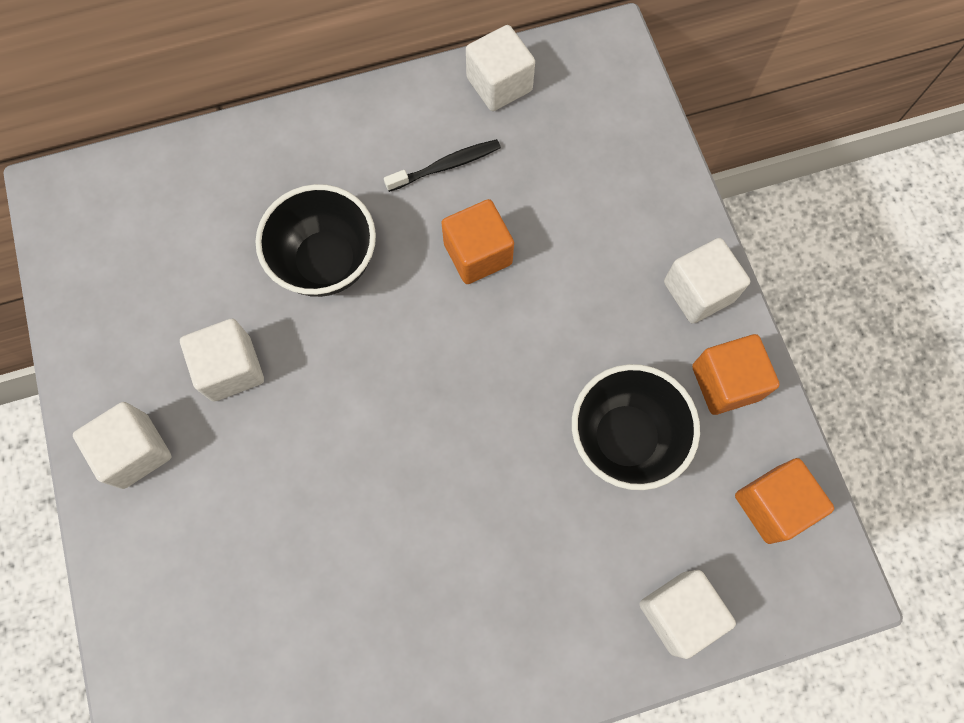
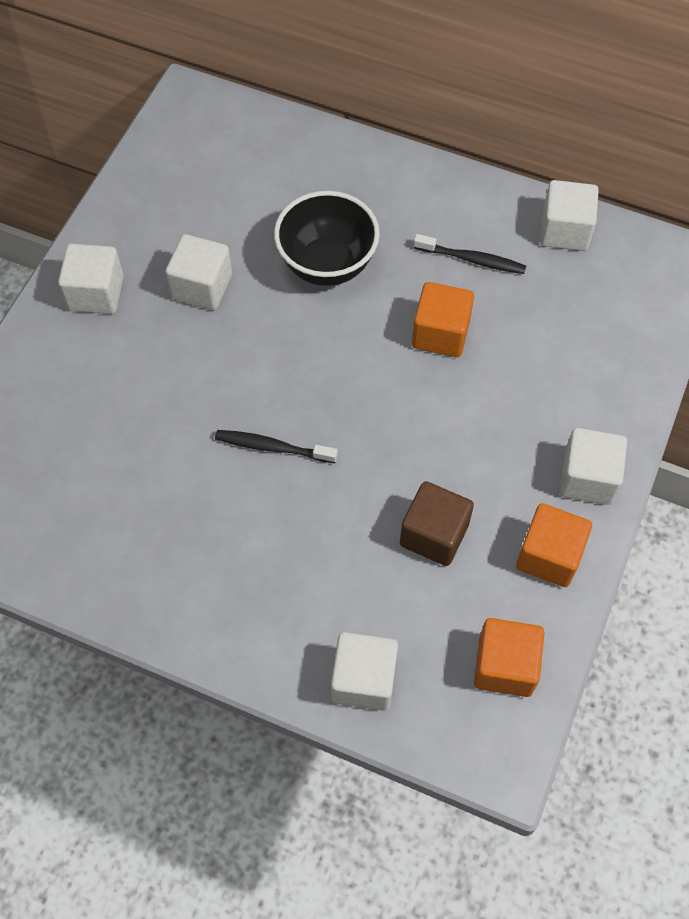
camera: 40 degrees right, 10 degrees down
black bowl [572,364,700,490] -> brown cube [400,481,474,566]
none -> black toothbrush [215,430,338,463]

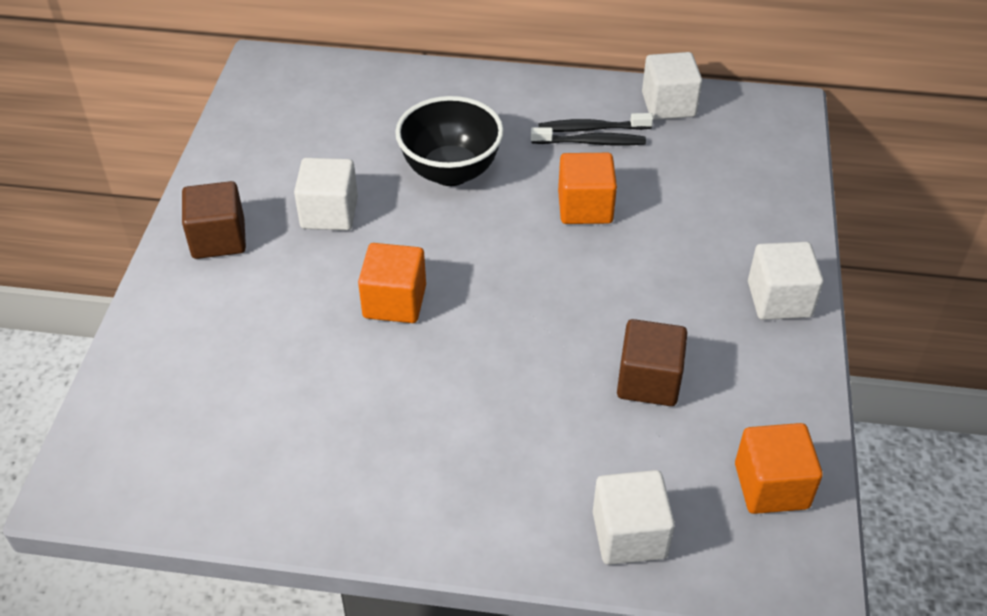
camera: 15 degrees left, 15 degrees down
white cube [58,244,124,314] -> brown cube [182,181,246,259]
black toothbrush [215,430,338,463] -> black toothbrush moved to [539,113,653,132]
orange cube [516,503,592,587] -> orange cube moved to [358,243,426,323]

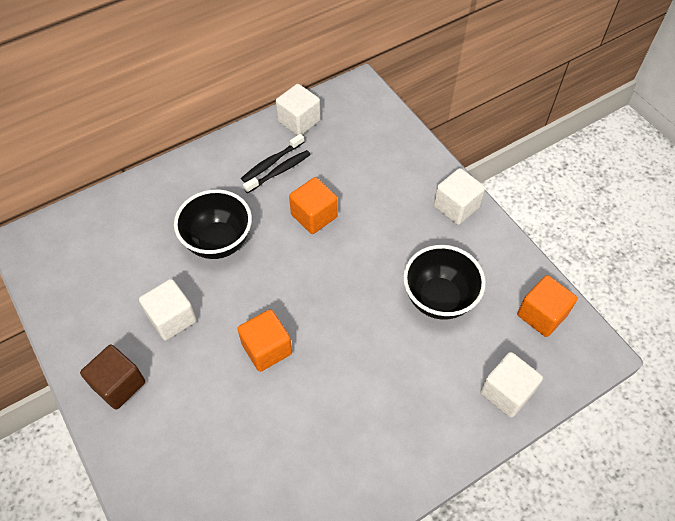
camera: 40 degrees left, 10 degrees up
brown cube [617,319,687,406] -> black bowl [403,245,486,320]

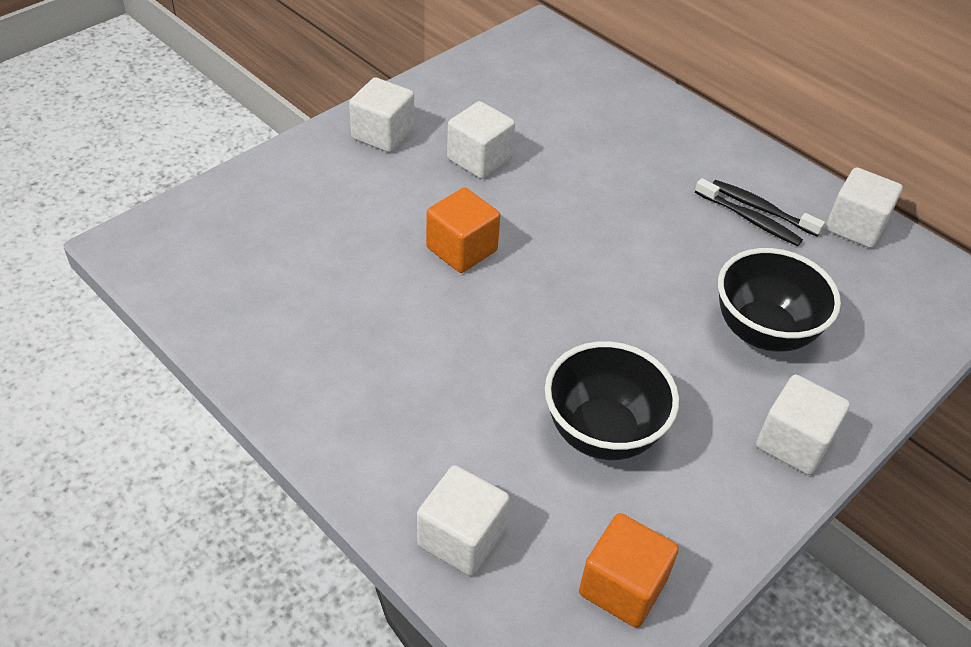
camera: 75 degrees right, 10 degrees down
brown cube [80,345,145,410] -> white cube [349,77,414,153]
black bowl [174,189,252,259] -> black bowl moved to [718,248,841,352]
orange cube [289,177,338,234] -> none

